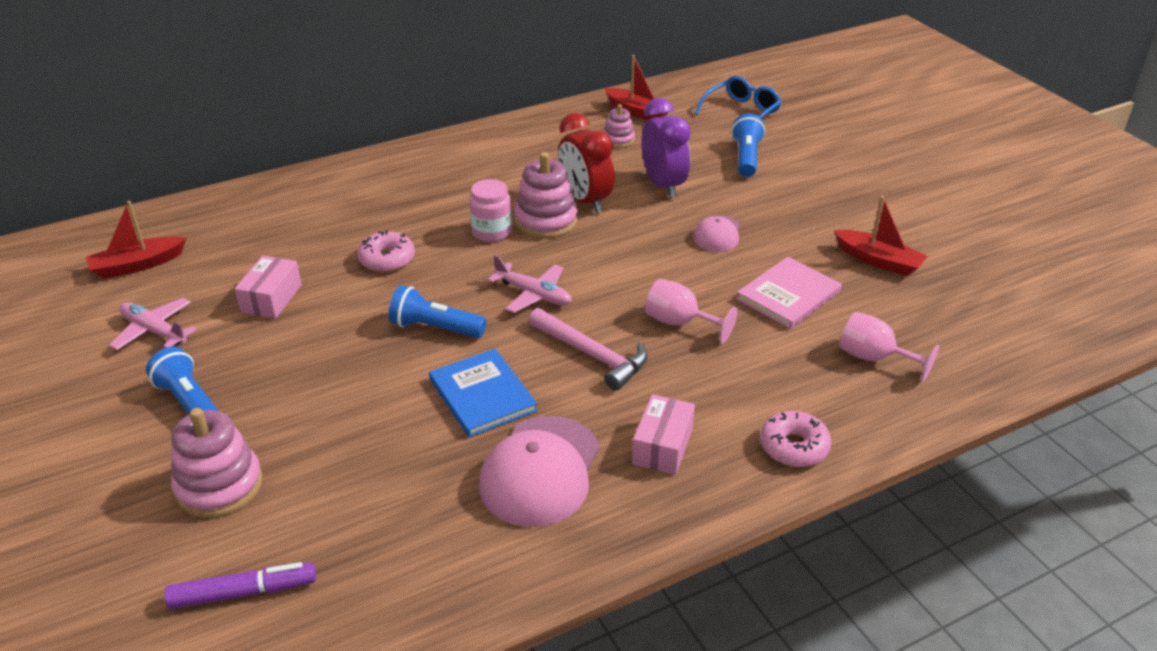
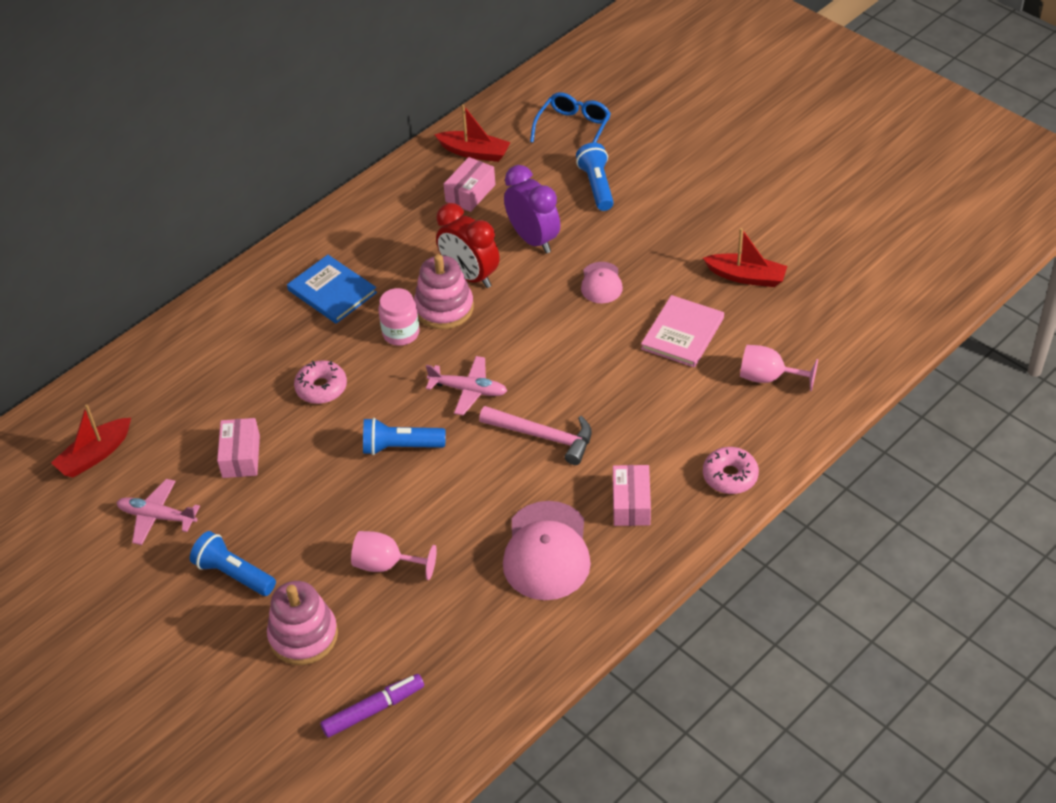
camera: 15 degrees left, 10 degrees up
blue book [429,349,537,437] -> blue book moved to [287,255,377,324]
pink stacking toy [604,104,635,148] -> pink box [444,157,495,212]
pink goblet [645,279,738,343] -> pink goblet moved to [351,531,437,580]

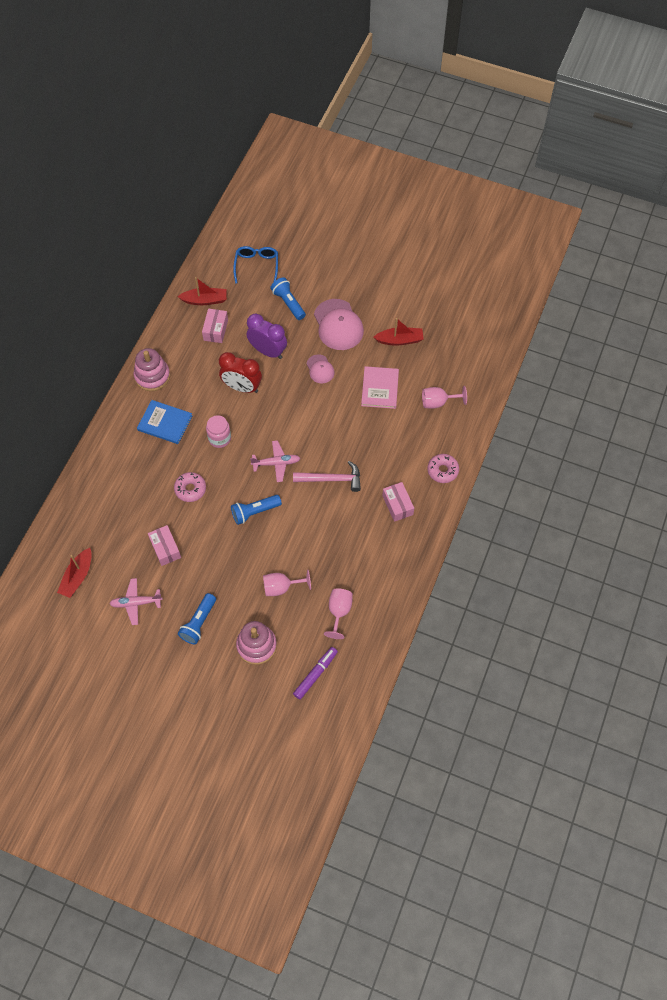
camera: 25 degrees left, 15 degrees up
blue flashlight [190,531,276,596] -> blue flashlight turned 75 degrees counterclockwise [178,593,216,644]
pink stacking toy [414,254,474,329] -> pink stacking toy moved to [133,348,170,391]
pink cap [503,501,591,600] -> pink cap moved to [314,299,364,350]
none -> pink goblet [324,588,353,639]

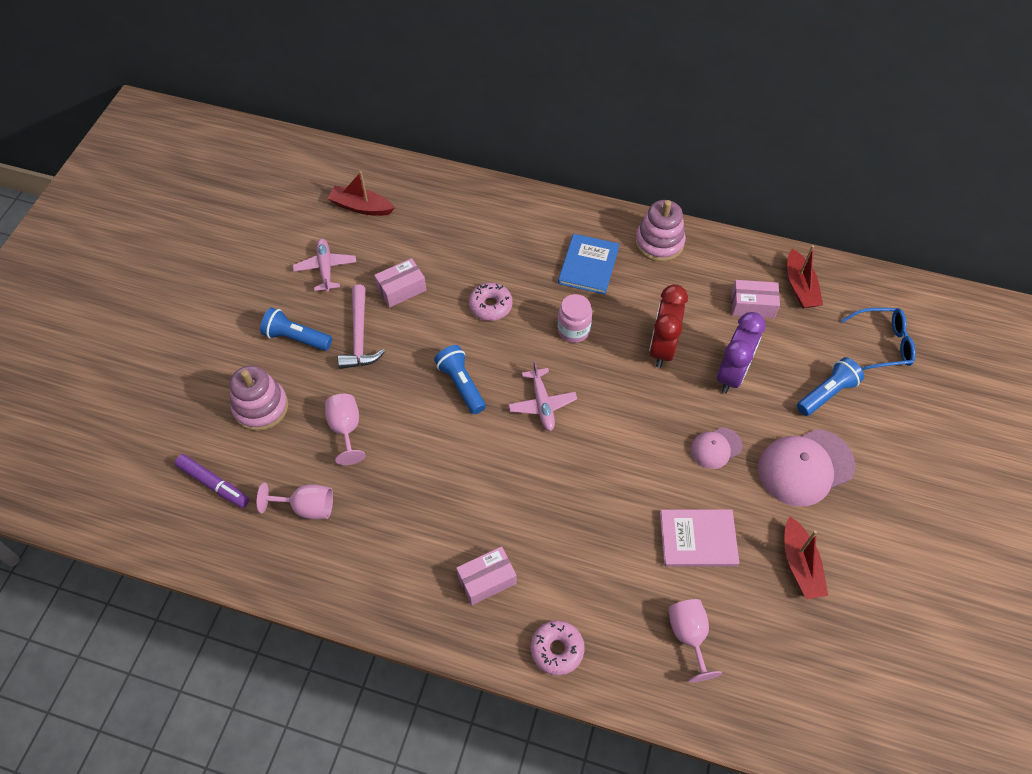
camera: 85 degrees right, 5 degrees down
pink hammer [293,461,361,492] -> pink hammer moved to [338,285,385,369]

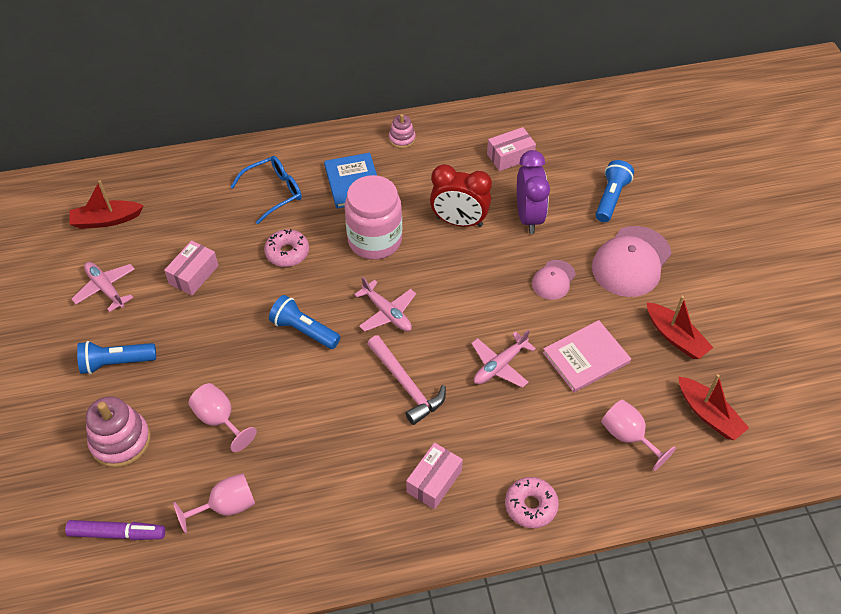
camera: 30 degrees left, 5 degrees down
pink hammer [338,285,385,369] -> pink hammer moved to [367,335,446,425]
pink jar [558,294,592,343] -> pink jar [345,175,402,260], size x1.68
pink stacking toy [635,200,686,262] -> pink stacking toy [389,114,416,149], size x0.56
red clock [649,284,688,368] -> red clock turned 60 degrees counterclockwise [430,164,492,227]
red boat [787,245,823,308] -> red boat moved to [678,374,749,440]
blue glasses [841,308,916,370] -> blue glasses moved to [231,156,302,224]
none -> pink plane [471,330,536,388]

